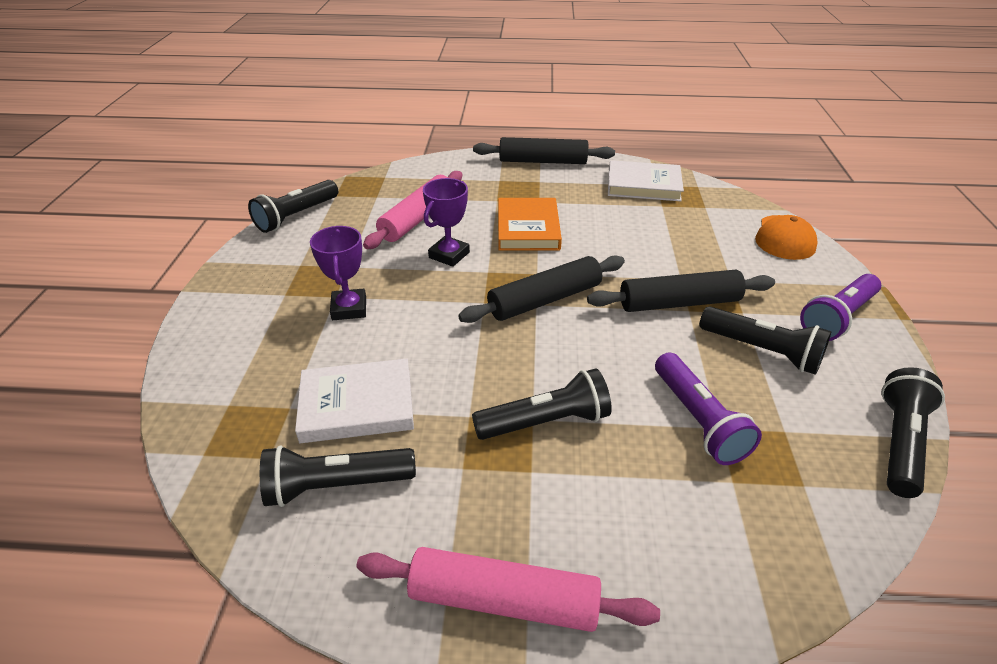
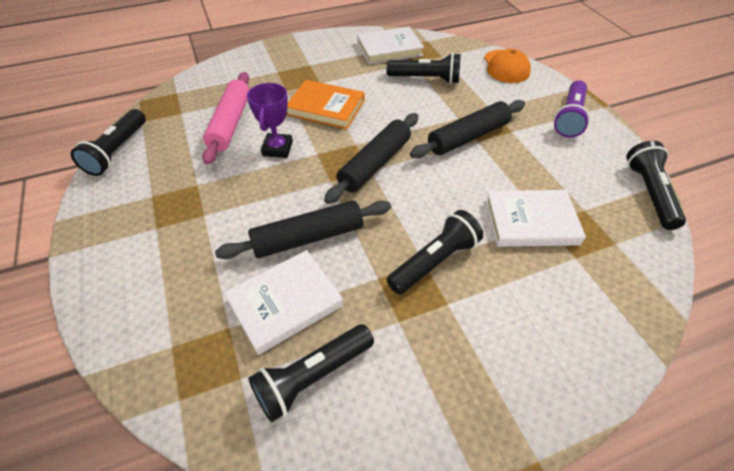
camera: 25 degrees left, 10 degrees up
purple trophy [310,226,366,320] -> none
pink rolling pin [357,547,660,632] -> none
black rolling pin [473,137,615,164] -> black rolling pin moved to [215,200,391,259]
orange book [498,198,562,251] -> orange book turned 45 degrees counterclockwise [286,80,365,129]
purple flashlight [655,353,762,465] -> white book [485,190,586,247]
black flashlight [699,307,831,375] -> black flashlight moved to [387,53,461,84]

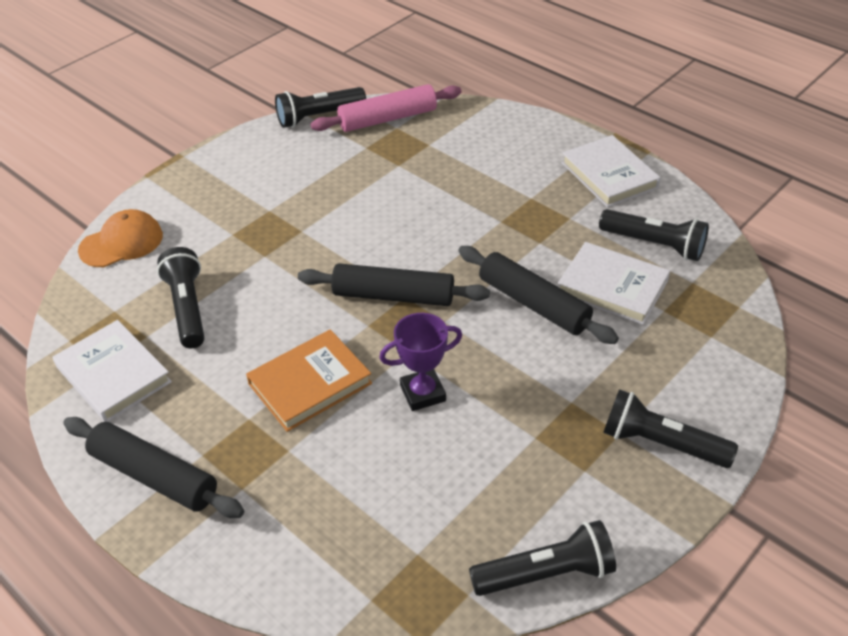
camera: 115 degrees left, 5 degrees down
pink rolling pin [202,72,250,165] -> pink rolling pin moved to [310,84,461,132]
orange book [286,80,365,129] -> orange book turned 60 degrees clockwise [246,329,372,432]
black flashlight [387,210,483,295] -> black flashlight moved to [603,389,738,468]
black rolling pin [410,100,525,158] -> black rolling pin moved to [63,417,244,518]
white book [485,190,586,247] -> white book moved to [562,135,661,207]
purple flashlight [554,80,590,138] -> none

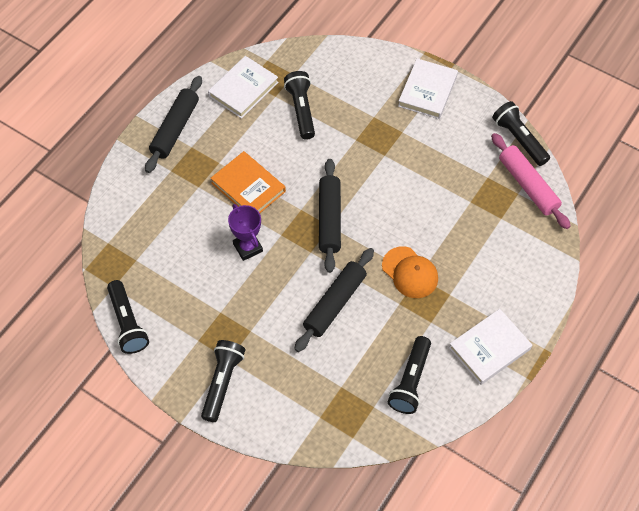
camera: 80 degrees right, 15 degrees up
orange cap [78,209,163,267] -> orange cap moved to [382,246,438,298]
black flashlight [157,247,205,348] -> black flashlight turned 75 degrees counterclockwise [284,71,315,140]
white book [558,242,670,325] -> white book moved to [398,58,458,119]

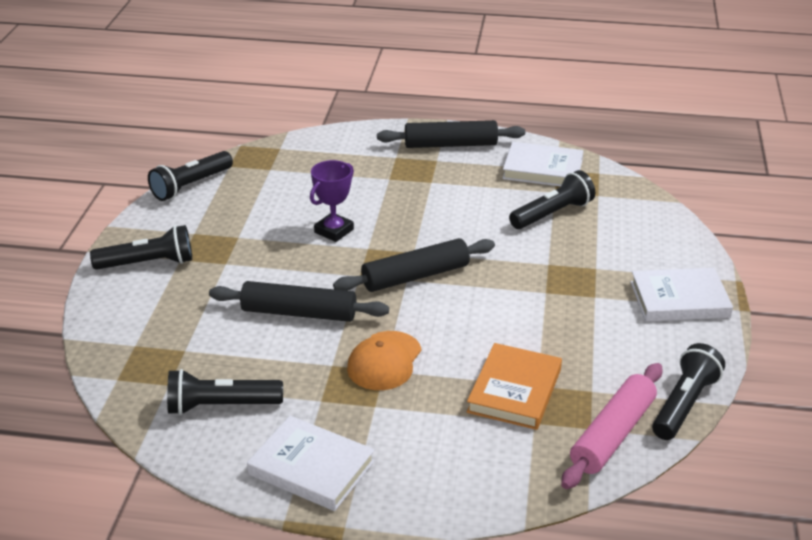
camera: 65 degrees right, 25 degrees down
orange book [211,151,286,213] -> orange book moved to [467,343,562,430]

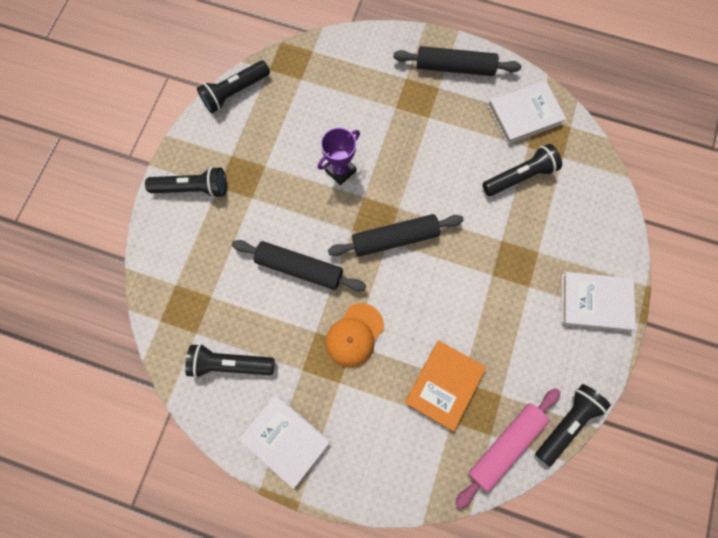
camera: 10 degrees right, 40 degrees up
white book [502,142,583,186] -> white book turned 45 degrees counterclockwise [488,80,567,144]

